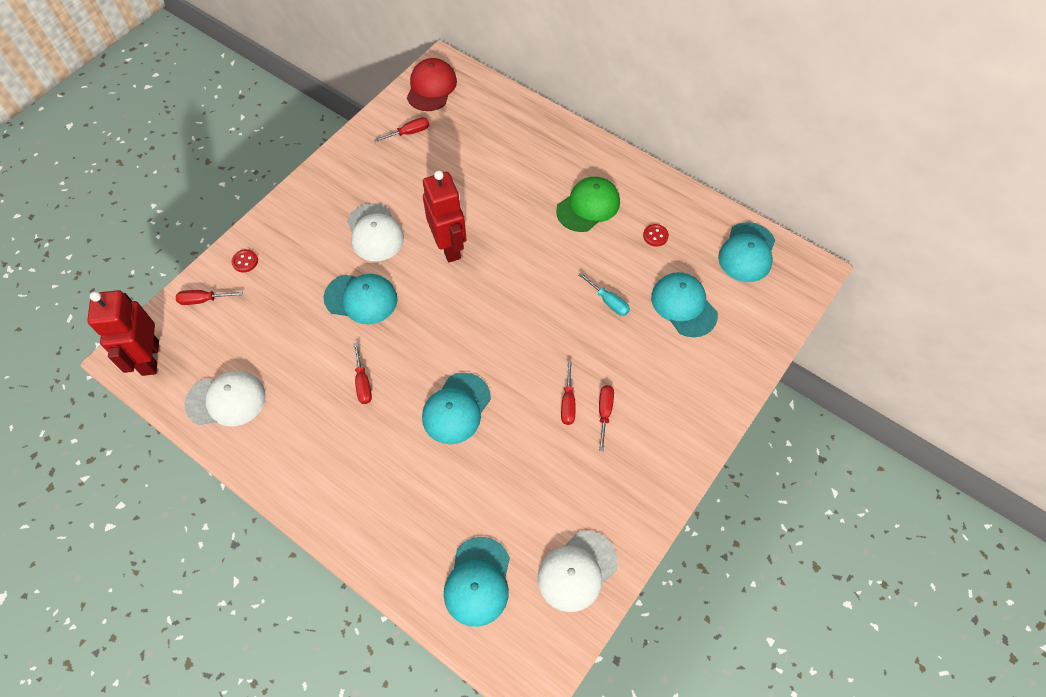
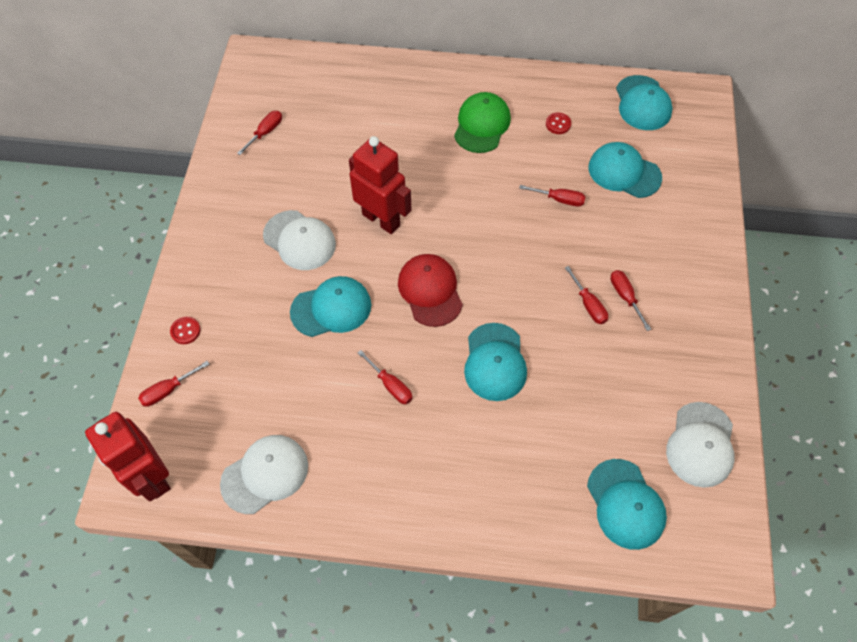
camera: 30 degrees left, 0 degrees up
red cap [407,58,457,111] -> red cap moved to [398,254,463,327]
turquoise screwdriver [579,273,630,316] -> red screwdriver [519,185,586,206]

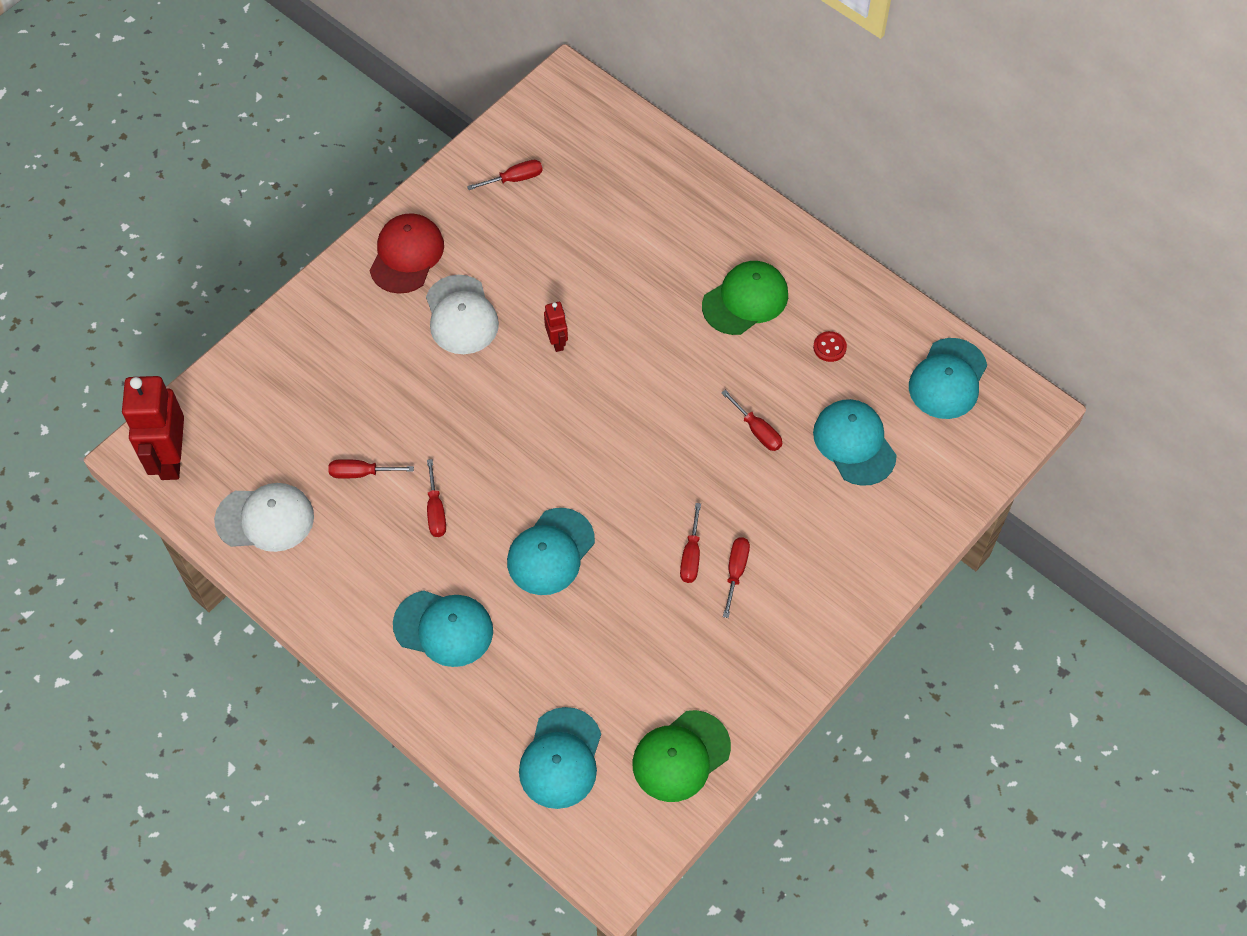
camera: 35 degrees right, 0 degrees up
red screwdriver [138,361,210,407] -> red screwdriver moved to [328,459,414,479]
red button [170,317,201,344] -> none
turquoise cap [290,276,371,337] -> turquoise cap moved to [393,590,493,667]
red robot [349,136,411,234] -> red robot [544,302,568,352], size x0.47
red cap [398,254,463,327] -> red cap moved to [369,213,444,294]
white cap [666,402,735,488] -> green cap [632,710,731,802]

